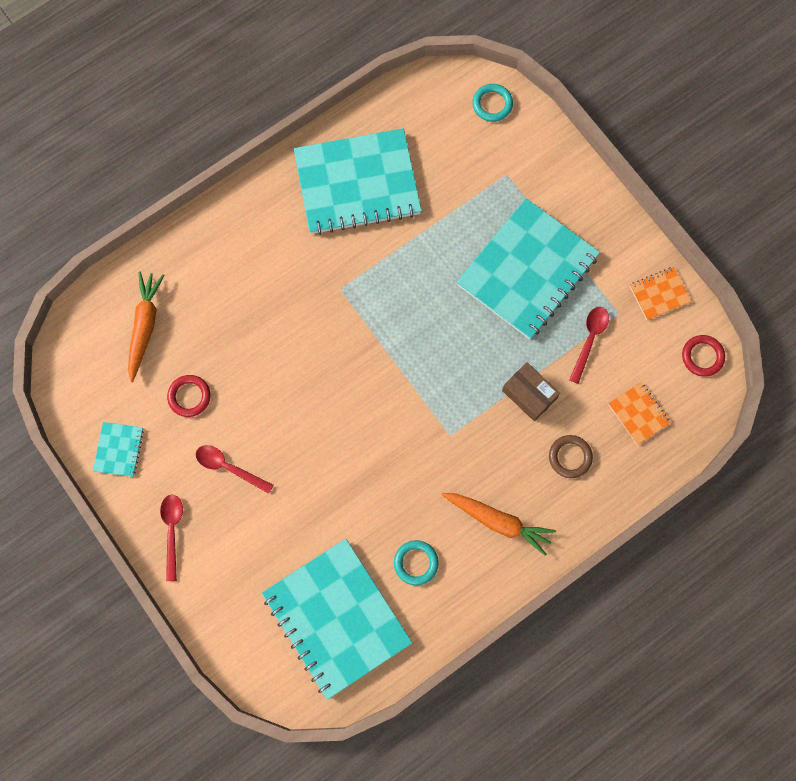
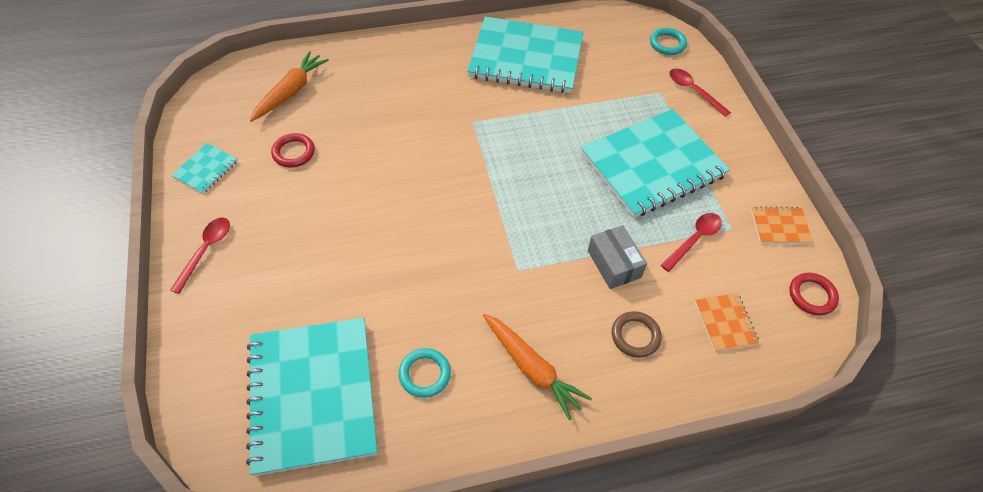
camera: 20 degrees right, 20 degrees down
red spoon [196,445,273,494] -> red spoon moved to [669,69,731,117]
brown box [502,362,560,421] -> grey box [588,225,647,289]

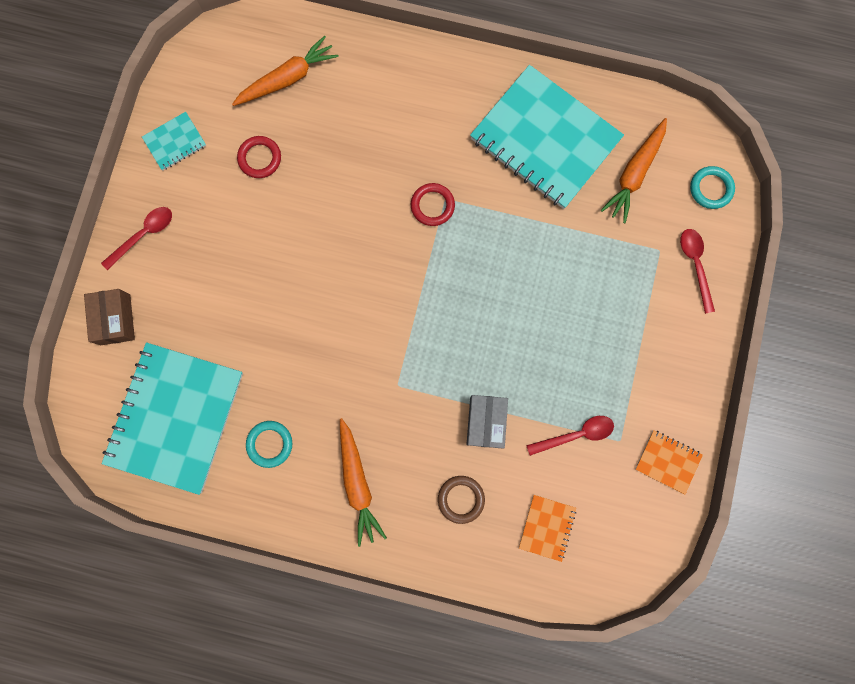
camera: 30 degrees right, 25 degrees up
turquoise notebook [581,109,730,218] -> none
red ring [789,273,839,316] -> red ring moved to [411,183,455,226]
none -> brown box [84,289,135,345]
none -> orange carrot [601,118,667,223]

